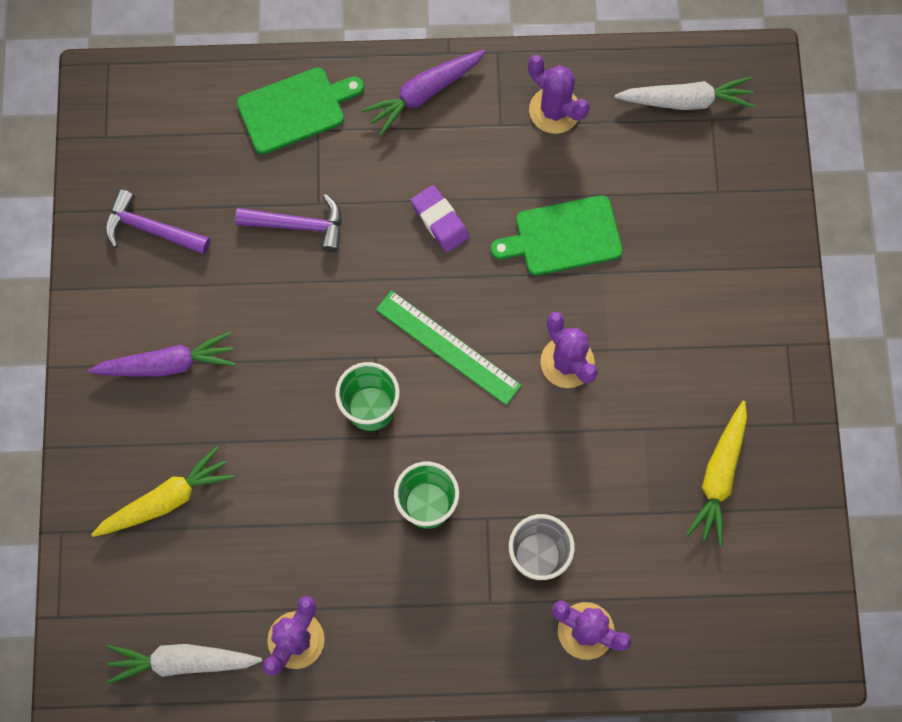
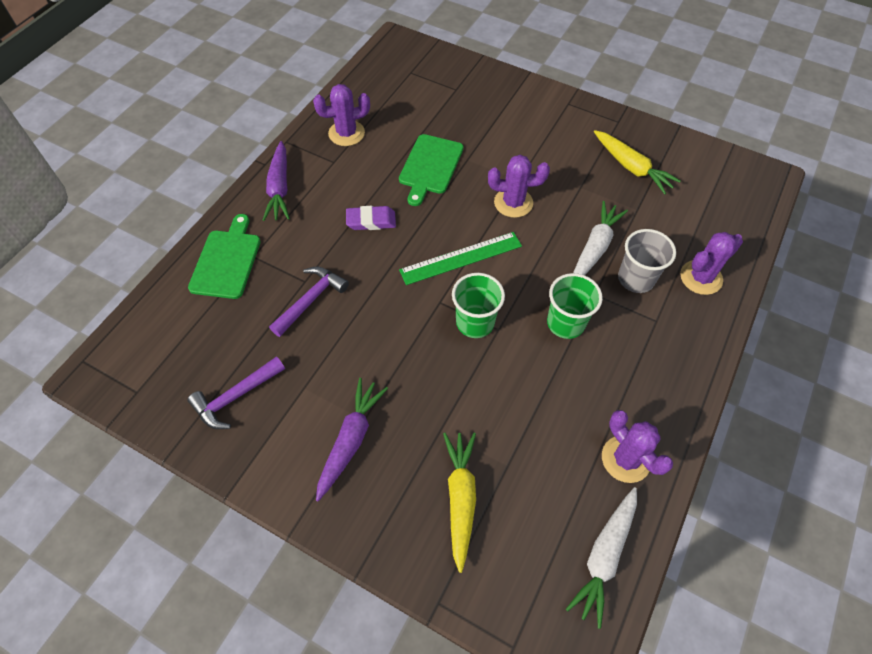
camera: 60 degrees left, 15 degrees down
white carrot [614,76,755,110] -> white carrot moved to [573,201,628,275]

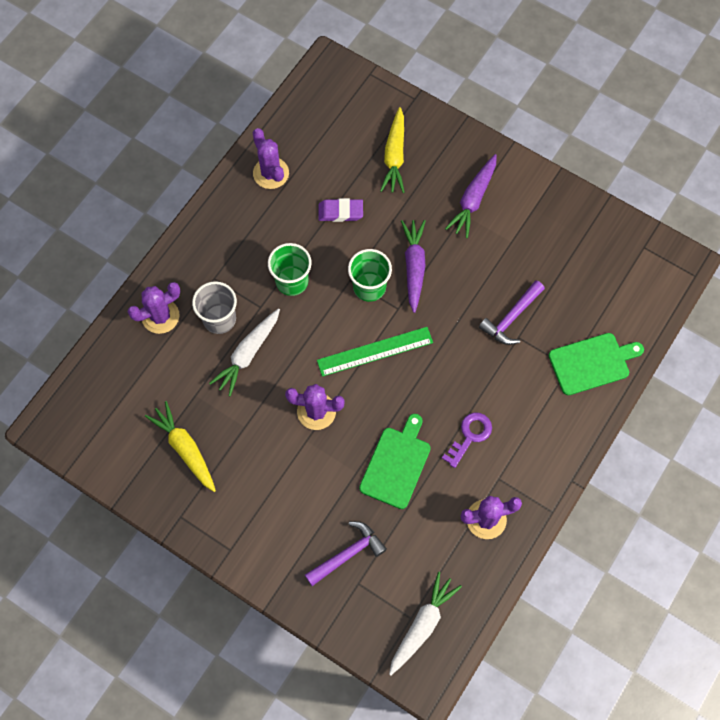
camera: 175 degrees left, 10 degrees up
green cutting board [188,214,261,299] -> green cutting board turned 120 degrees counterclockwise [548,333,644,395]
purple hammer [188,356,285,429] -> purple hammer moved to [305,521,387,586]
purple carrot [263,141,290,221] -> purple carrot moved to [401,220,425,313]
purple eraser [346,206,396,230] -> purple eraser moved to [318,198,363,222]
white carrot [566,487,637,629] -> white carrot moved to [389,572,462,675]
none -> purple key [442,413,492,468]

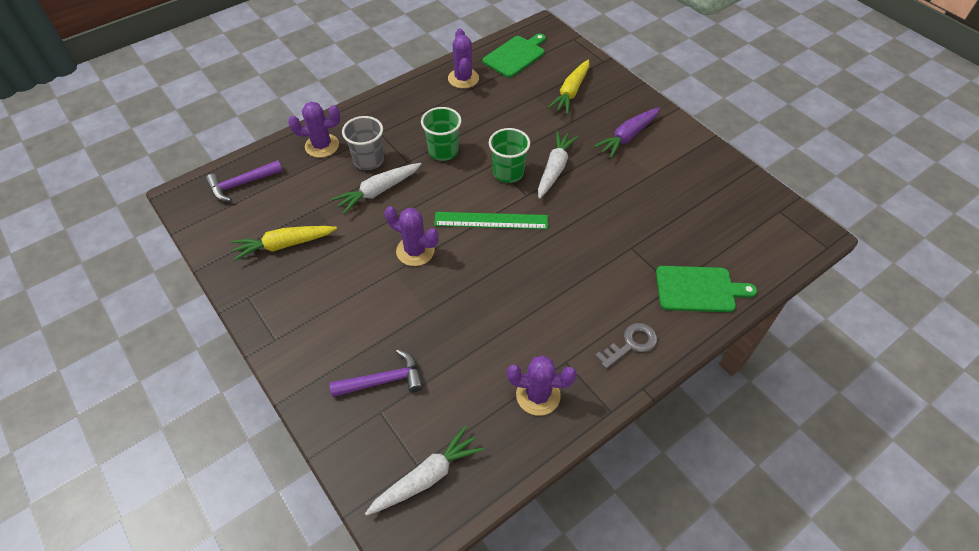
camera: 20 degrees right, 15 degrees down
yellow carrot [145,401,216,492] -> yellow carrot turned 90 degrees counterclockwise [231,226,337,261]
purple eraser [318,198,363,222] -> none
green cutting board [359,414,431,509] -> green cutting board moved to [483,34,546,78]
purple carrot [401,220,425,313] -> white carrot [538,131,578,199]
purple key [442,413,492,468] -> none
purple hammer [479,280,545,345] -> purple hammer moved to [206,160,283,202]
none -> grey key [595,323,657,369]

